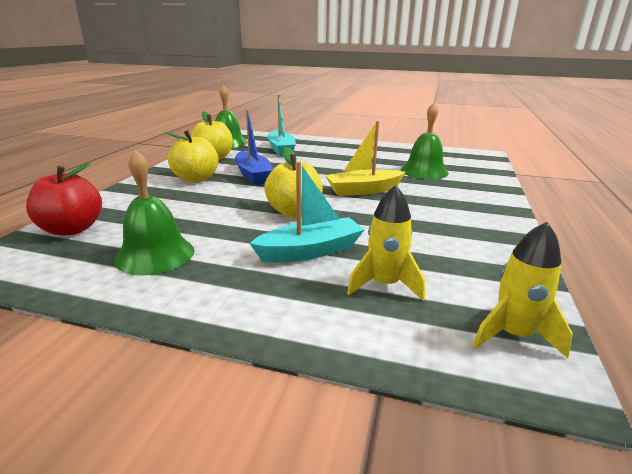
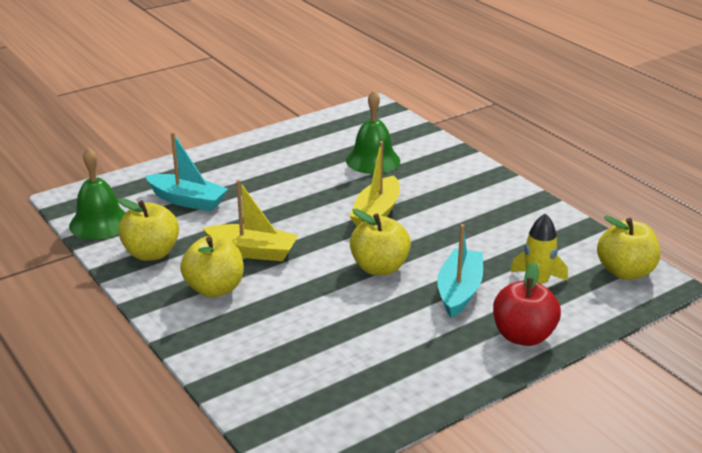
camera: 50 degrees left, 5 degrees up
red apple [26,163,102,235] -> red apple moved to [493,262,561,346]
green bell [114,150,194,275] -> none
blue boat [235,110,273,185] -> yellow boat [202,180,299,261]
yellow rocket [472,221,573,358] -> yellow apple [597,216,660,280]

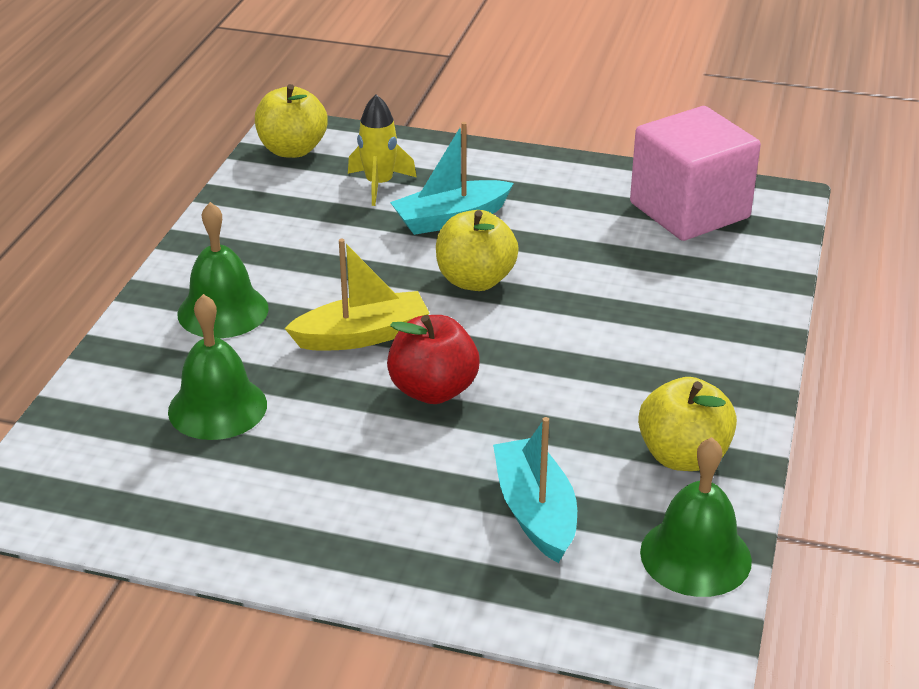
camera: 130 degrees left, 5 degrees up
yellow apple [180,236,244,297] -> none
yellow boat [202,180,299,261] -> none
red apple [493,262,561,346] -> red apple moved to [387,315,480,404]
none -> green bell [177,202,269,338]
none -> pink cube [630,106,761,241]

